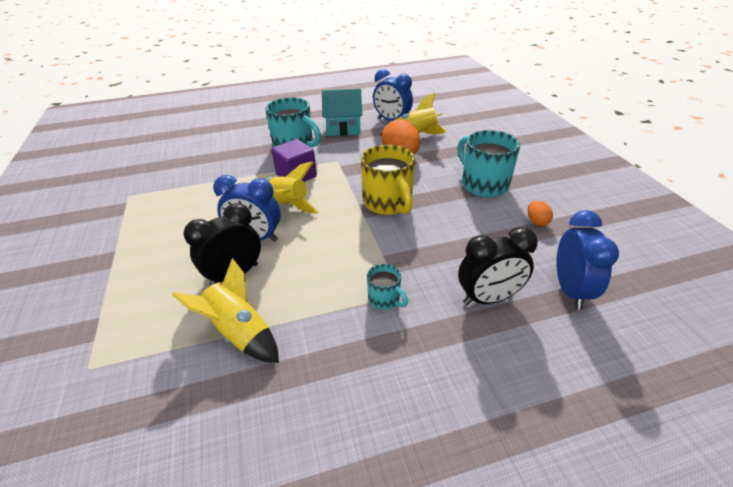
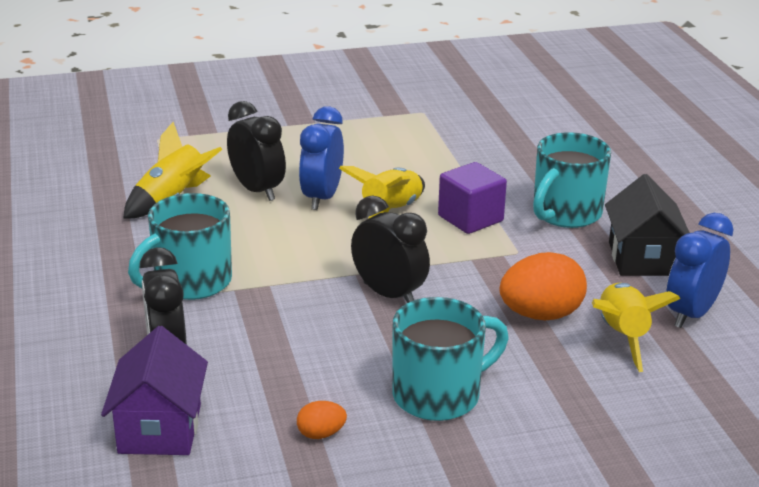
camera: 90 degrees right, 10 degrees down
turquoise house [322,89,362,136] -> black house [605,174,690,276]
yellow mug [361,145,415,215] -> black clock [351,195,430,303]
turquoise mug [367,264,408,309] -> turquoise mug [128,193,232,300], size x1.99
blue clock [556,210,619,310] -> purple house [101,326,208,455]

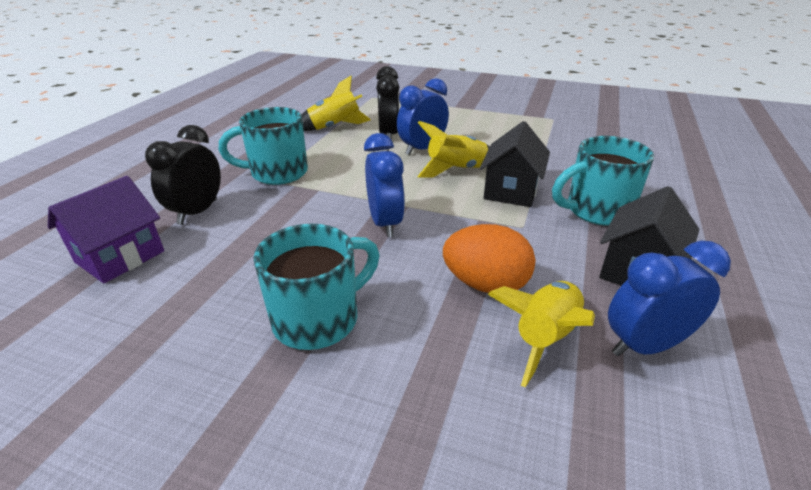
camera: 35 degrees right, 5 degrees up
orange egg [297,401,347,439] -> none
black clock [351,195,430,303] -> blue clock [364,133,405,237]
turquoise mug [393,297,509,421] -> turquoise mug turned 45 degrees counterclockwise [253,224,379,350]
purple cube [438,162,507,234] -> black house [480,121,550,207]

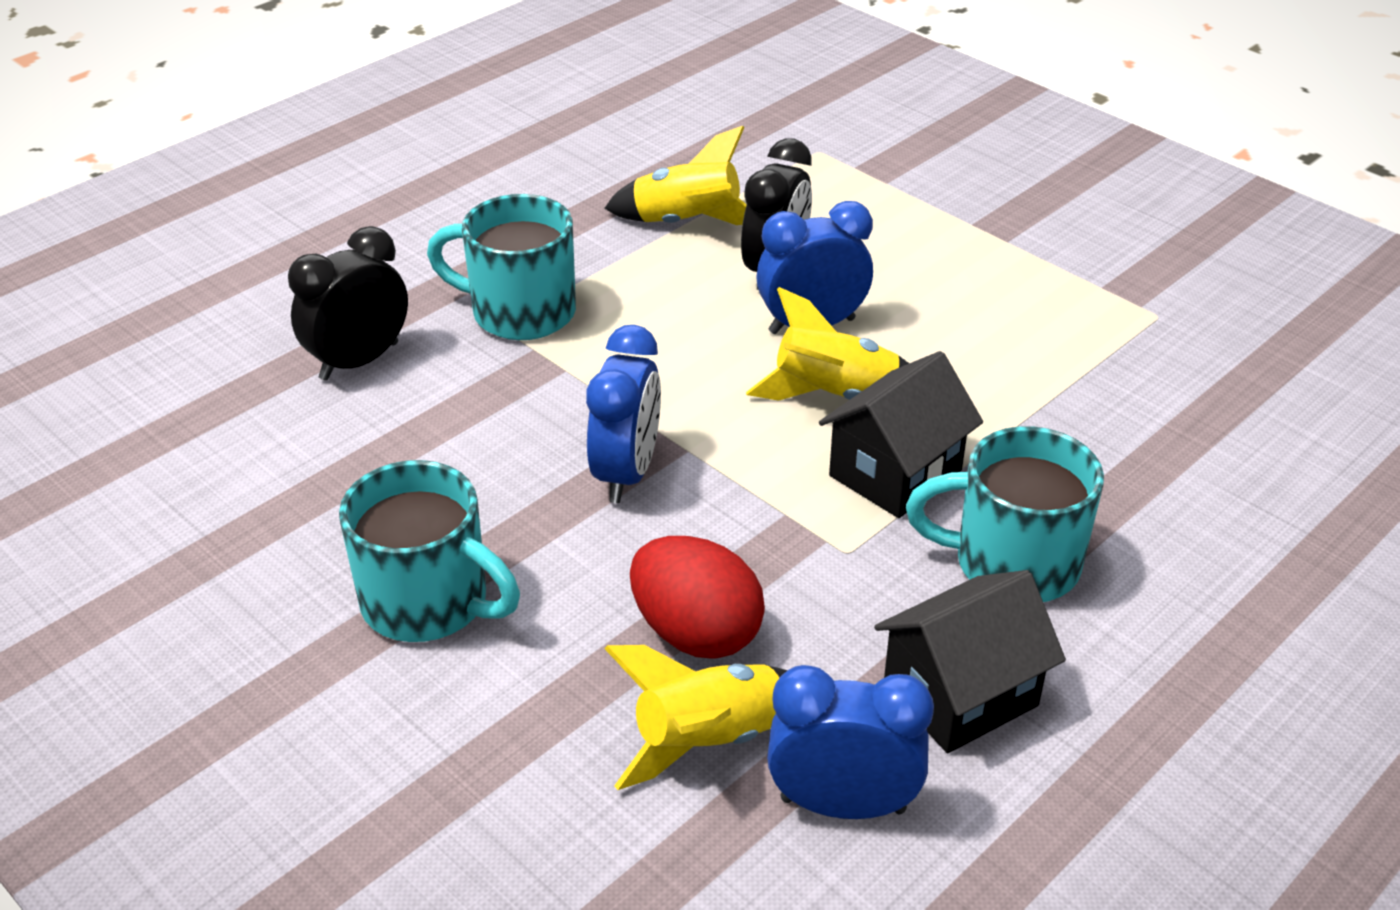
camera: 25 degrees right, 5 degrees up
purple house [48,176,164,283] -> none
turquoise mug [253,224,379,350] -> turquoise mug turned 45 degrees clockwise [339,460,520,642]
orange egg [443,224,535,293] -> red egg [630,536,765,659]

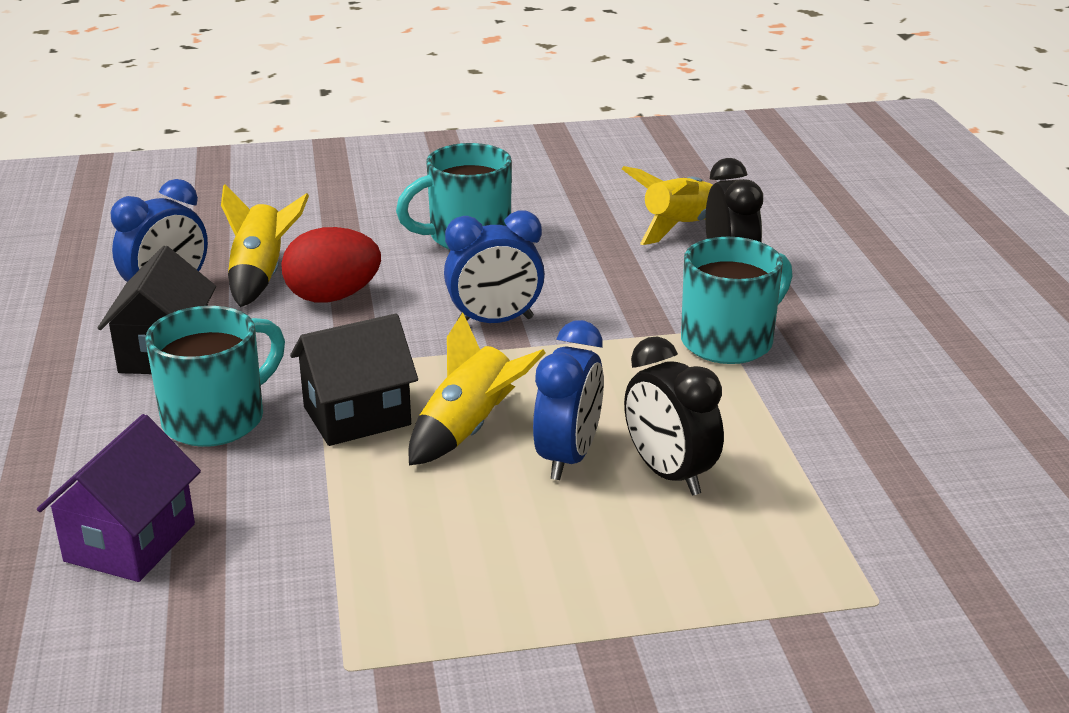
camera: 125 degrees right, 10 degrees down
blue clock [586,325,661,503] -> blue clock turned 60 degrees counterclockwise [444,210,545,323]
yellow rocket [604,126,747,225] -> yellow rocket moved to [622,166,713,245]
black house [819,351,983,518] -> black house turned 75 degrees clockwise [290,314,418,446]
none -> purple house [37,414,201,582]

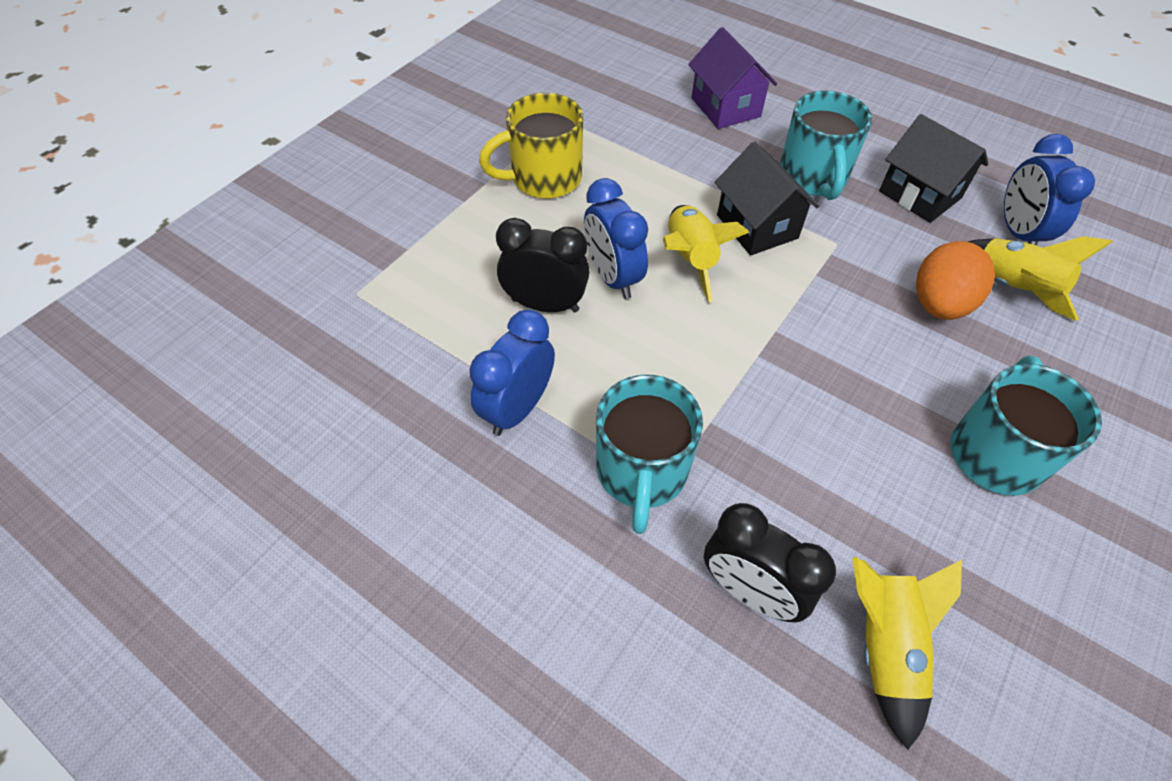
camera: 135 degrees right, 25 degrees up
red egg [281,227,381,303] -> orange egg [916,241,995,320]
black house [290,314,418,446] -> black house turned 45 degrees counterclockwise [715,142,819,256]
blue clock [444,210,545,323] -> blue clock moved to [470,309,555,436]
none -> yellow mug [479,93,583,199]

